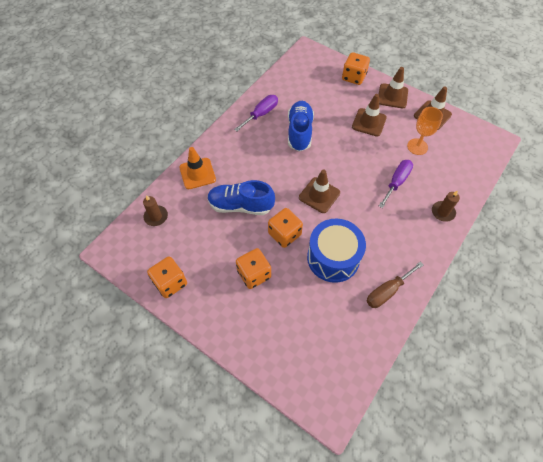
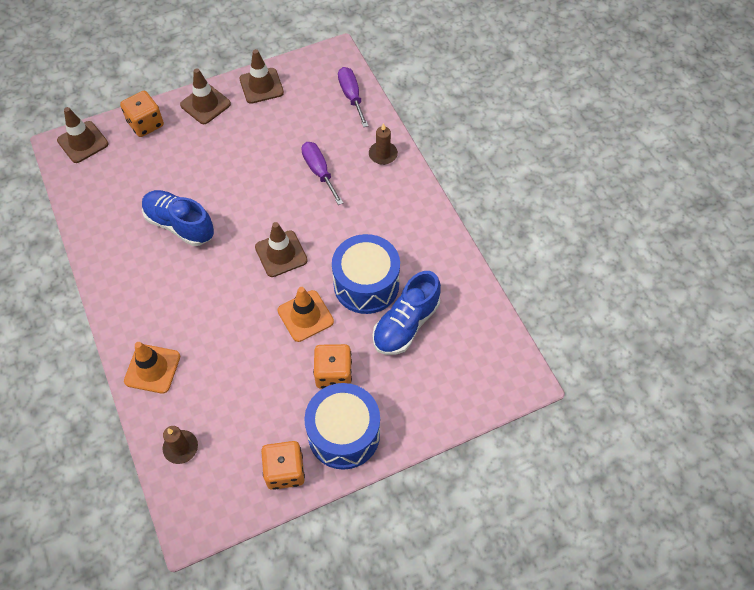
camera: 60 degrees left, 0 degrees up
blue shoe [207,180,275,215] -> blue shoe moved to [373,271,441,355]
purple screwdriver [234,95,278,131] -> purple screwdriver moved to [338,67,368,127]
orange dice [268,208,303,248] -> orange traffic cone [277,287,334,342]
brown traffic cone [352,94,387,137] -> brown traffic cone moved to [57,107,108,163]
brown screwdriver [366,261,424,308] -> none
orange goblet [407,107,443,155] -> none
none -> blue drum [304,383,380,470]

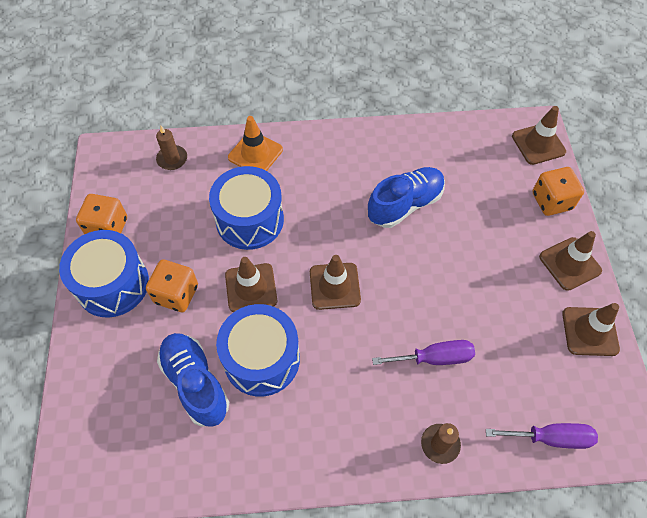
camera: 110 degrees right, 0 degrees up
orange traffic cone [277,287,334,342] -> brown traffic cone [225,257,277,312]
none -> blue drum [209,166,284,250]

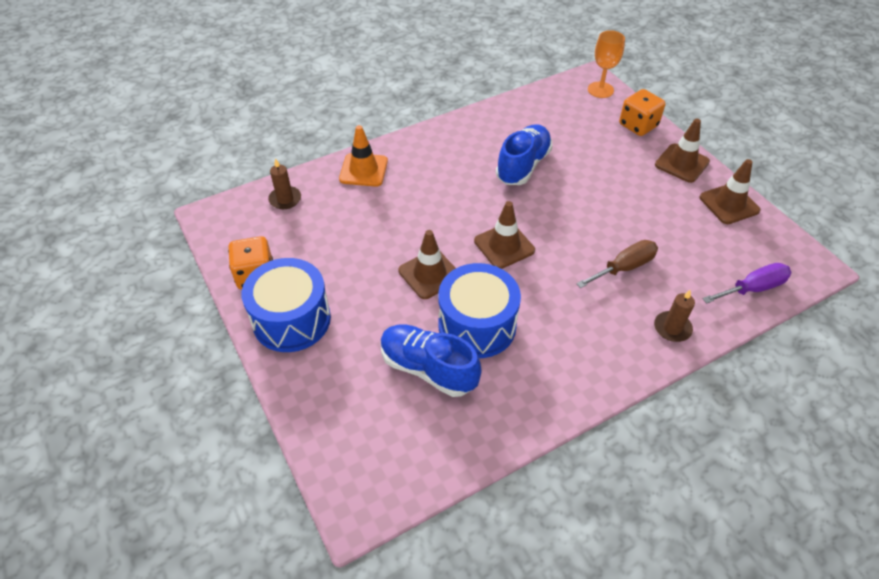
camera: 25 degrees left, 10 degrees down
orange dice [146,260,198,312] -> none
blue drum [209,166,284,250] -> none
purple screwdriver [372,340,475,365] -> brown screwdriver [576,240,658,288]
brown traffic cone [512,106,566,165] -> orange goblet [588,30,625,98]

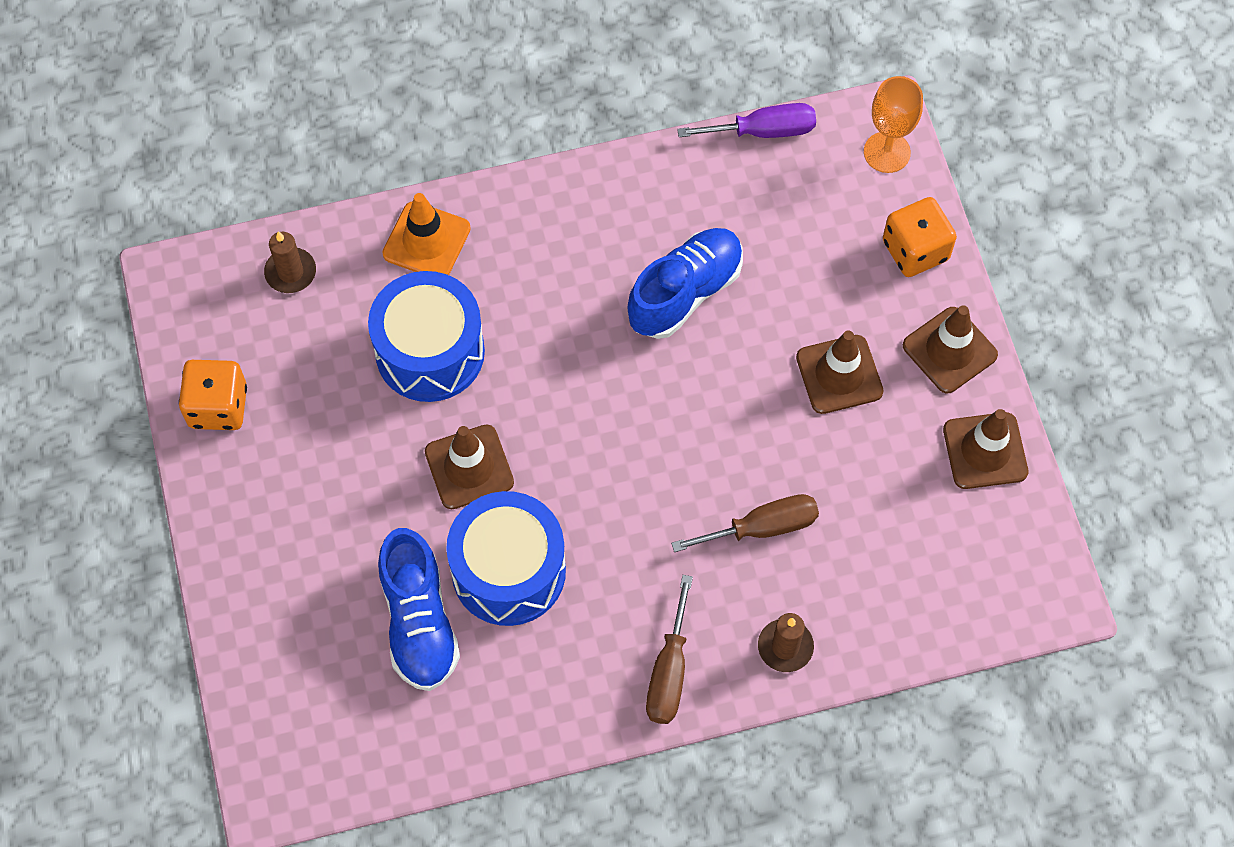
camera: 15 degrees right, 15 degrees up
blue drum [242,258,331,352] -> blue drum moved to [368,271,485,402]
blue shoe [381,324,482,397] -> blue shoe turned 150 degrees counterclockwise [378,528,460,691]
brown traffic cone [474,201,535,269] -> brown traffic cone moved to [796,330,884,414]
purple screwdriver [702,263,792,304] -> purple screwdriver moved to [677,103,816,138]
none -> brown screwdriver [646,575,693,724]

